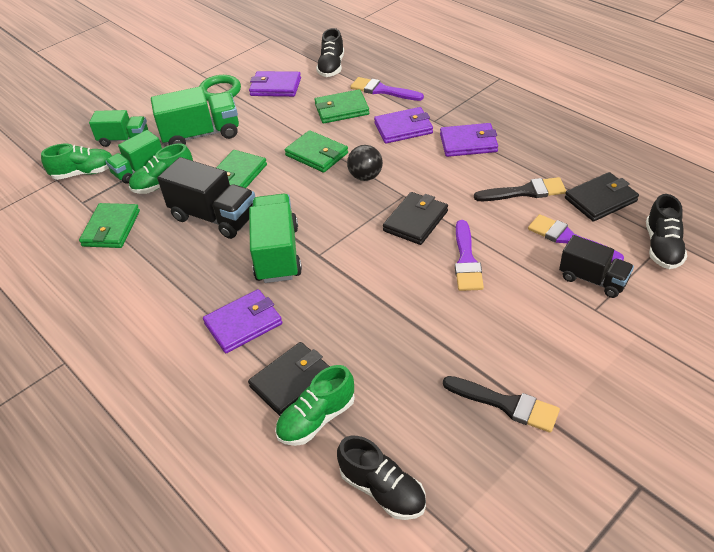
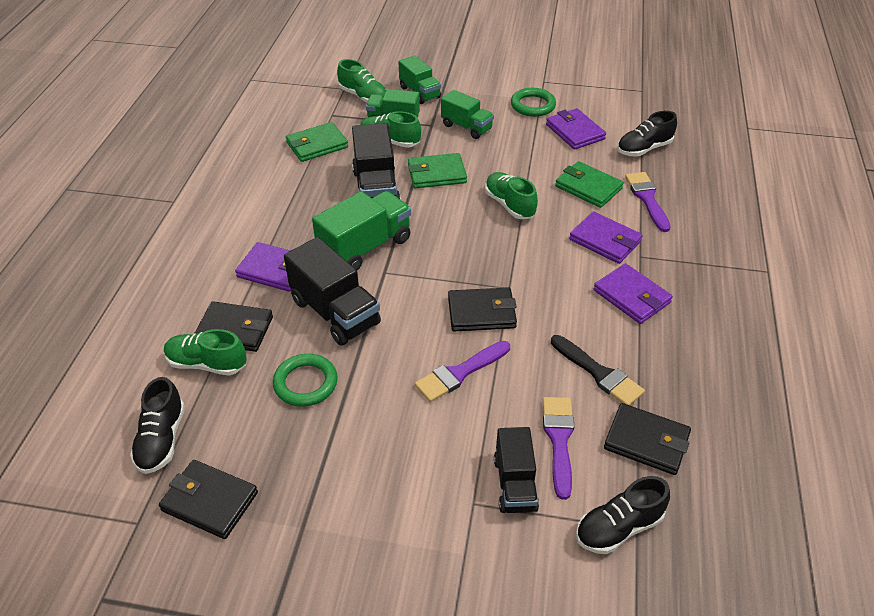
camera: 50 degrees right, 0 degrees up
green truck [151,86,239,145] -> green truck [441,90,494,139], size x0.64
green wallet [285,130,348,173] -> green shoe [485,172,538,219]
black ball [347,145,383,181] -> none
black brush [443,376,560,433] -> none
none -> black wallet [159,460,258,539]
none -> green ring [273,354,338,407]
none -> black truck [284,237,381,346]

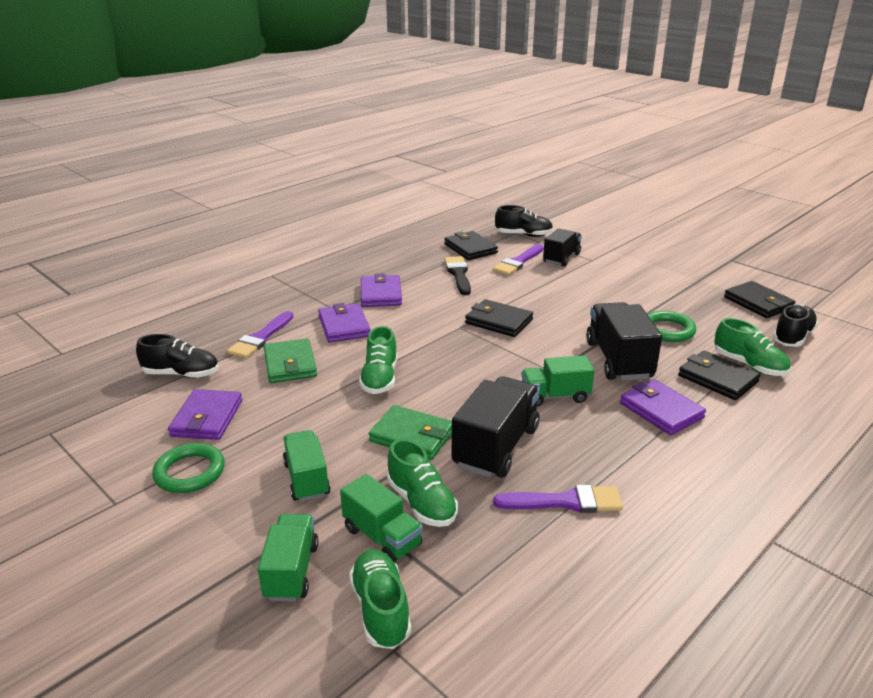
camera: 145 degrees left, 15 degrees down
green wallet [286,122,348,162] -> none
green truck [312,191,411,270] -> green truck [521,355,595,406], size x0.64
purple brush [415,341,510,402] -> purple brush moved to [493,485,623,513]

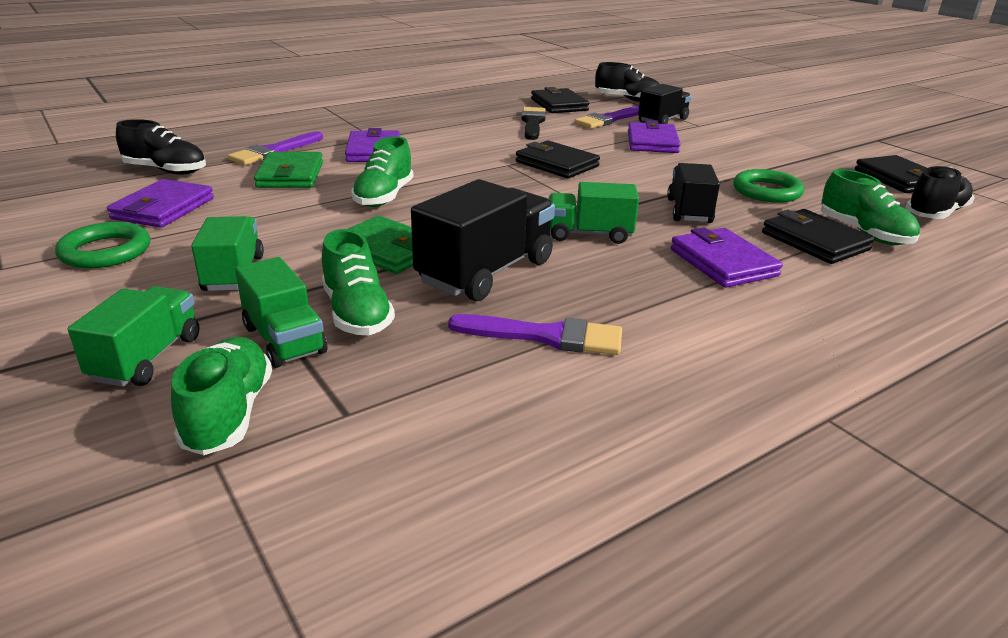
camera: 10 degrees right, 0 degrees up
purple wallet [361,273,402,307] -> purple wallet moved to [628,121,681,153]
black truck [586,302,662,381] -> black truck [667,163,720,223], size x0.64

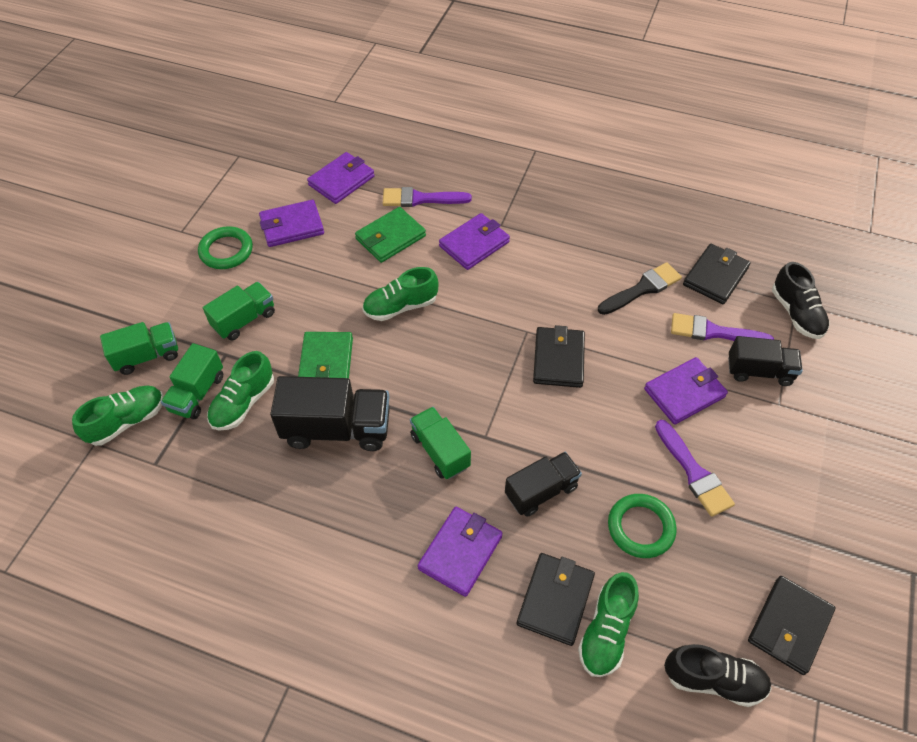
camera: 55 degrees right, 25 degrees up
black shoe [116,119,206,175] -> purple wallet [307,152,375,204]
purple brush [448,314,622,355] -> purple brush moved to [655,420,735,517]

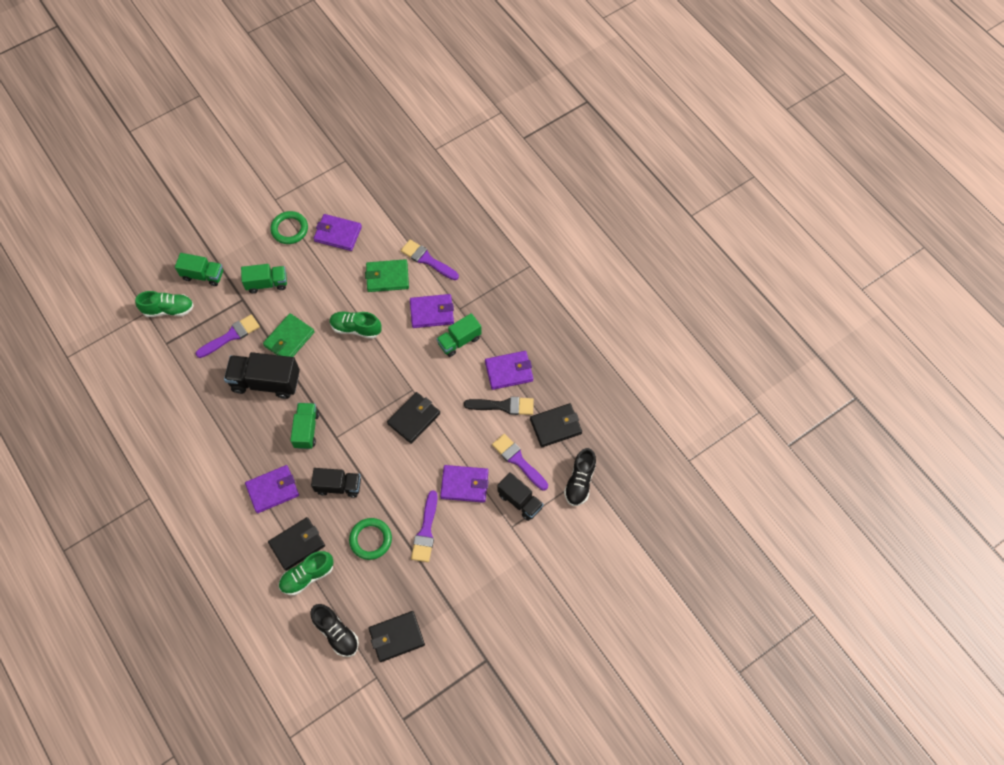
camera: 35 degrees right, 10 degrees up
green truck [161,343,223,419] -> green truck moved to [436,313,482,357]
green shoe [207,351,274,431] -> purple brush [196,314,260,358]
black truck [270,376,390,451] -> black truck turned 150 degrees clockwise [224,352,300,399]
purple wallet [307,152,375,204] -> purple wallet moved to [485,351,533,390]

